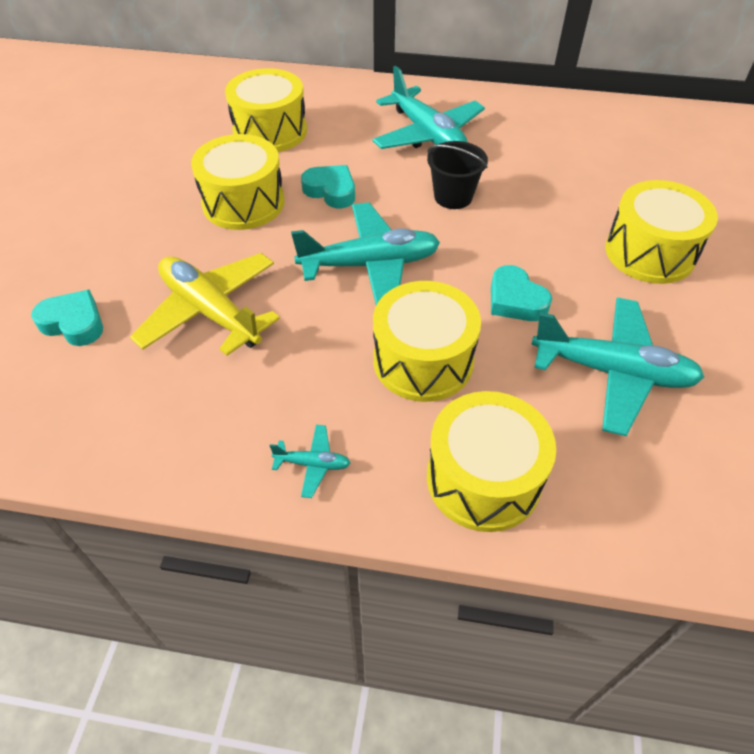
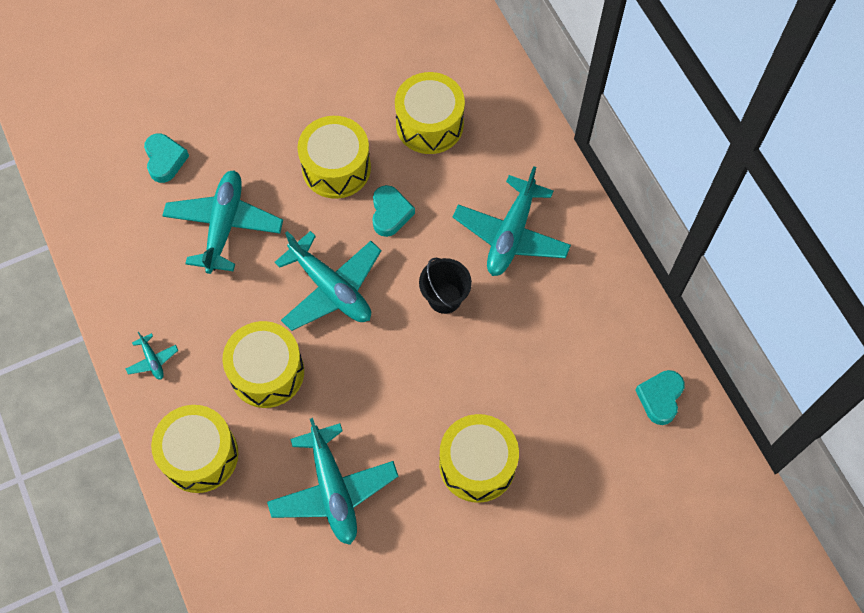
camera: 55 degrees right, 15 degrees up
yellow plane [130,253,280,356] -> turquoise plane [162,170,283,274]
turquoise heart [491,265,552,321] -> turquoise heart moved to [635,370,685,425]

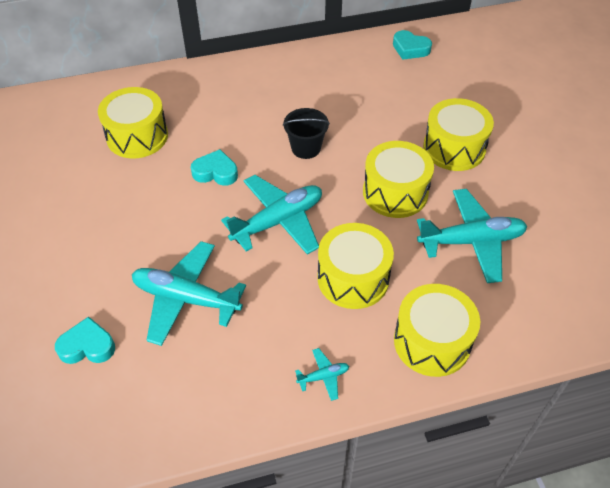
camera: 80 degrees left, 15 degrees down
yellow drum [297,116,371,199] -> yellow drum moved to [363,141,434,218]
turquoise plane [453,166,571,276] -> none

